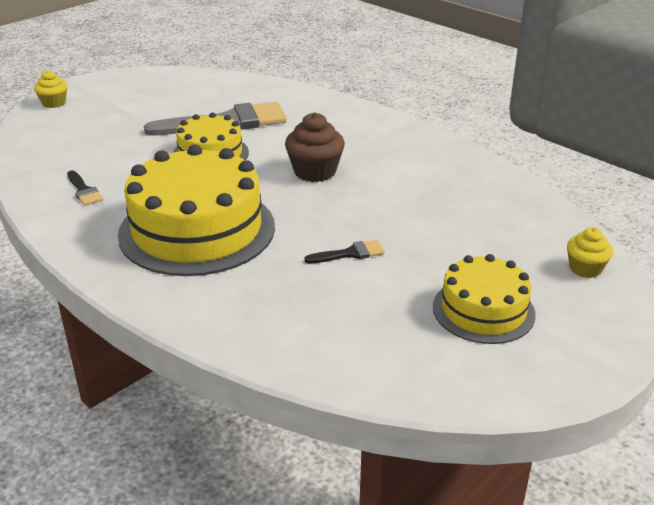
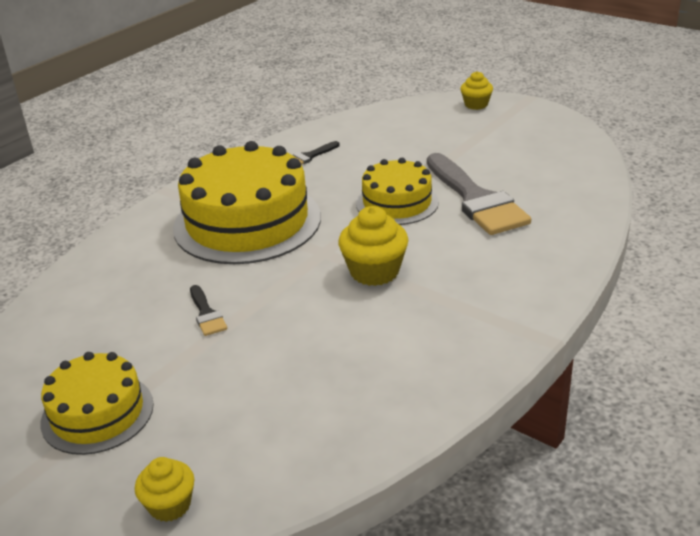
camera: 85 degrees right, 0 degrees up
brown cupcake [285,112,345,182] -> yellow cupcake [338,206,408,286]

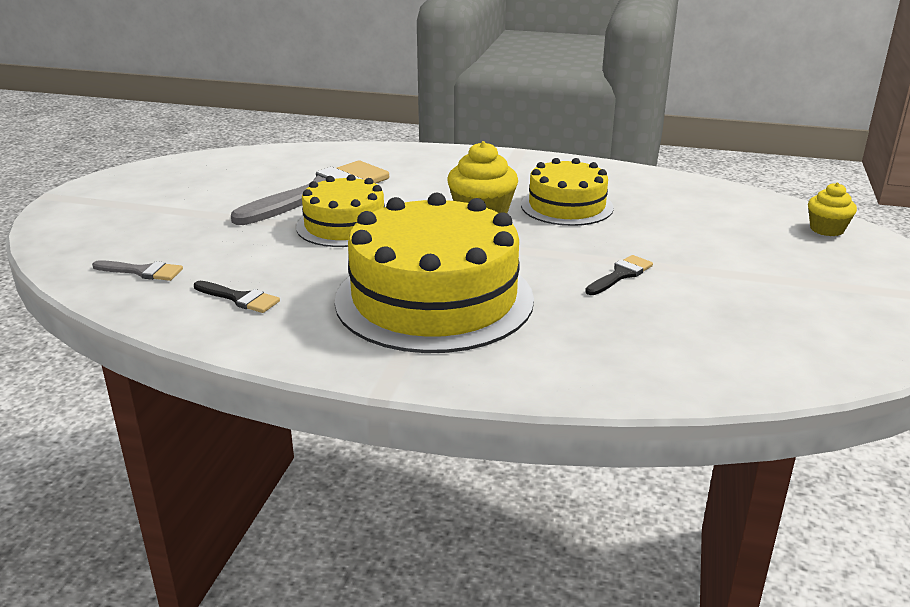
camera: 115 degrees left, 5 degrees down
yellow cake [41,352,154,455] -> yellow cake moved to [521,158,614,226]
yellow cupcake [460,71,493,110] -> none
none -> grey brush [92,260,183,281]

